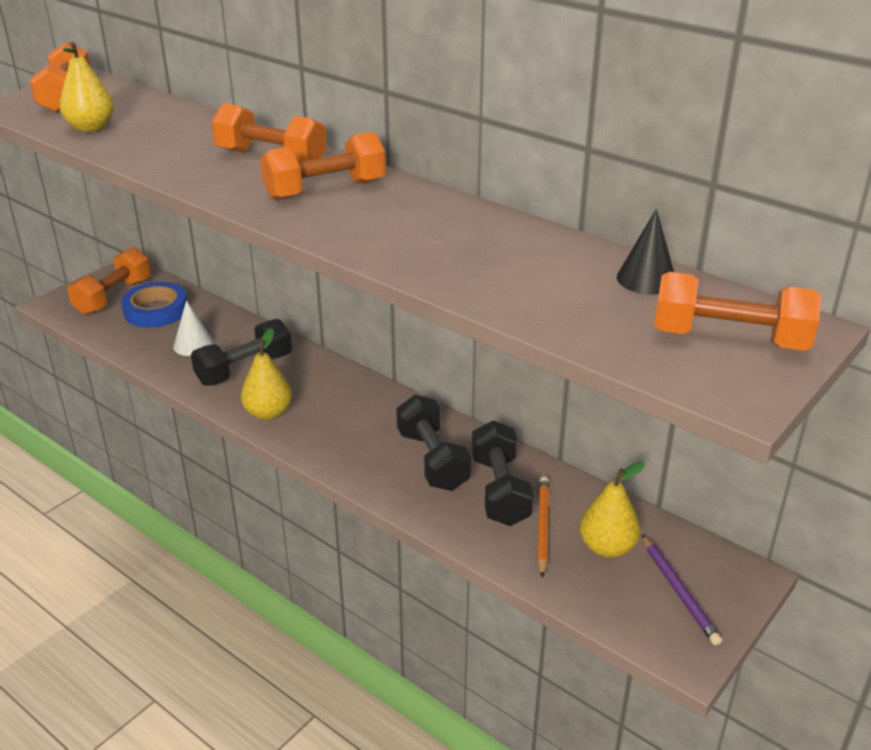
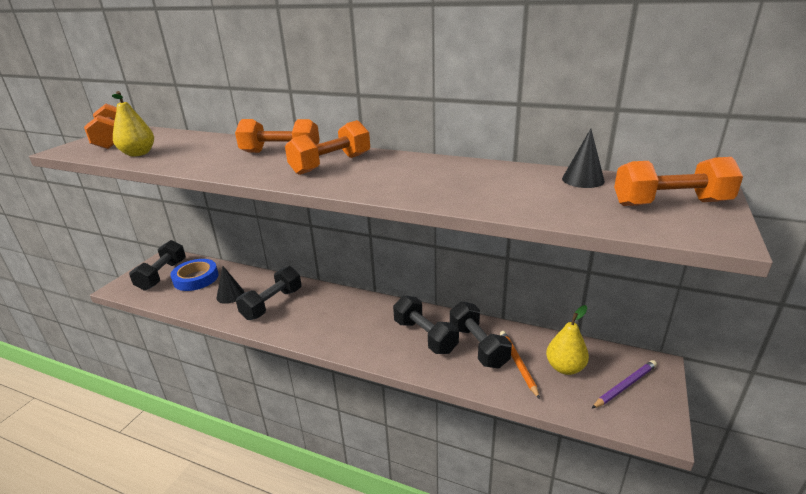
camera: 15 degrees left, 5 degrees down
orange dumbbell [67,247,151,315] -> black dumbbell [129,240,186,291]
white cone [173,300,214,356] -> black cone [217,266,245,304]
yellow pear [241,328,292,420] -> none
purple pencil [642,535,722,645] -> purple pencil turned 90 degrees counterclockwise [592,360,657,408]

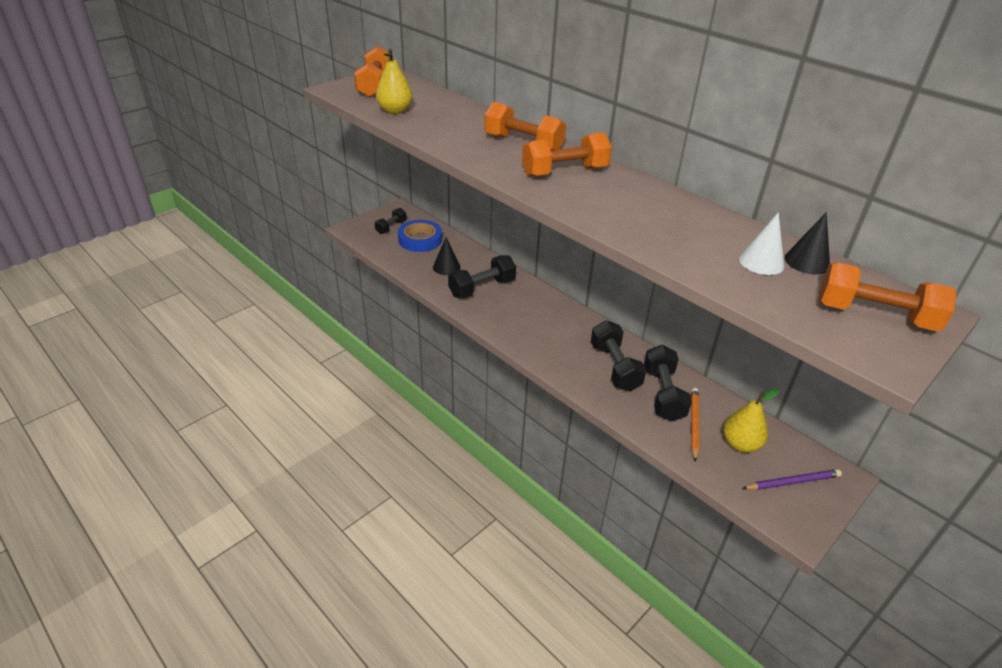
camera: 20 degrees right, 10 degrees up
black dumbbell [129,240,186,291] -> black dumbbell [375,208,406,234], size x0.59
none -> white cone [739,212,784,275]

